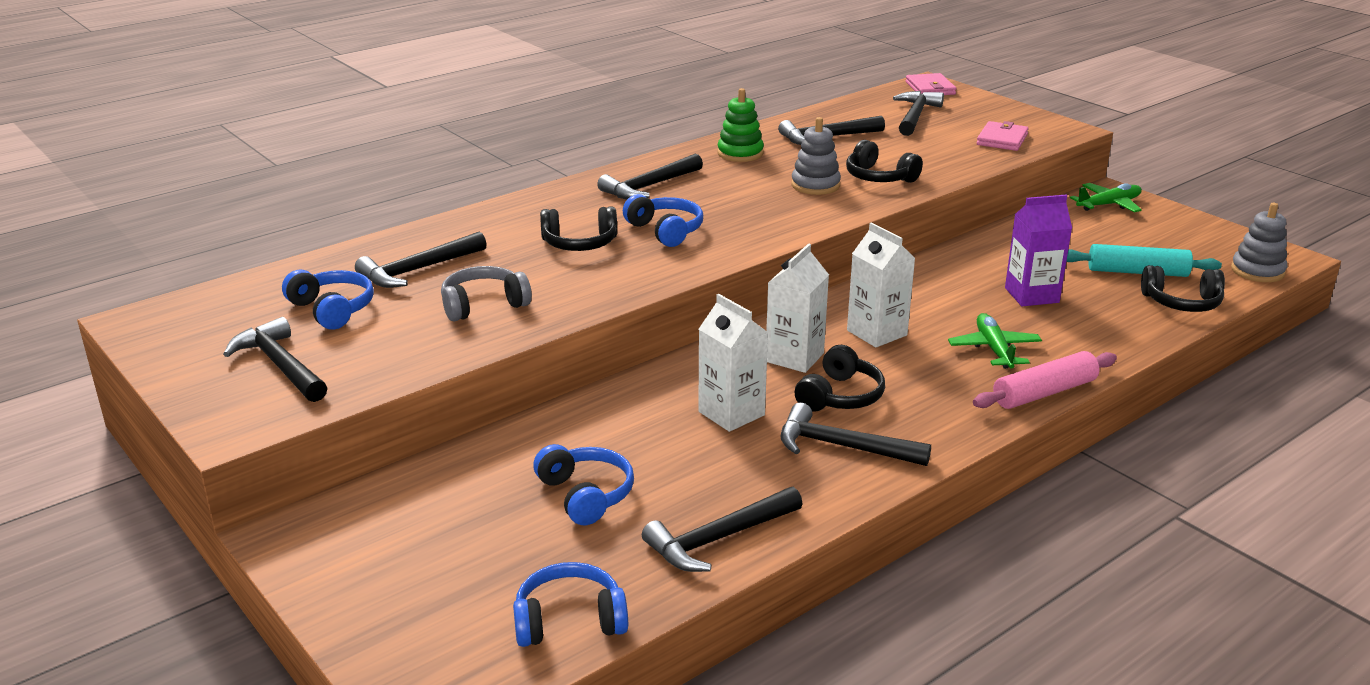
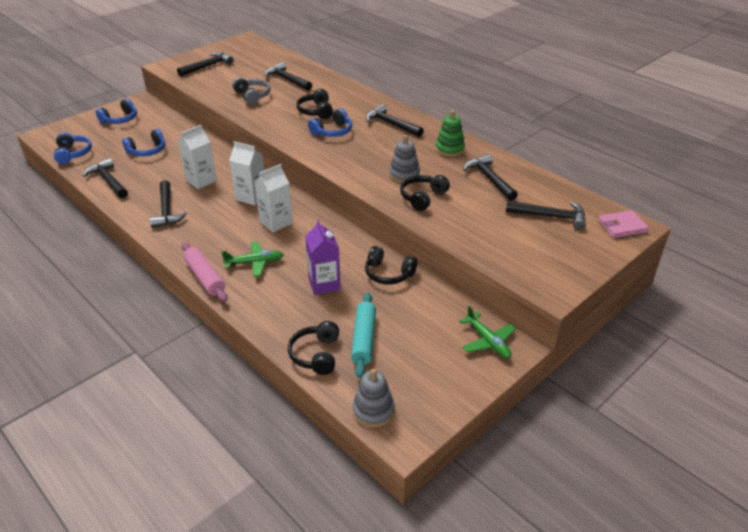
camera: 85 degrees right, 10 degrees up
blue headphones [282,270,374,329] -> blue headphones moved to [96,98,137,124]
black hammer [780,403,931,466] -> black hammer turned 150 degrees clockwise [150,180,187,228]
black headphones [795,345,885,412] -> black headphones moved to [365,246,417,285]
pink wallet [977,121,1029,151] -> none

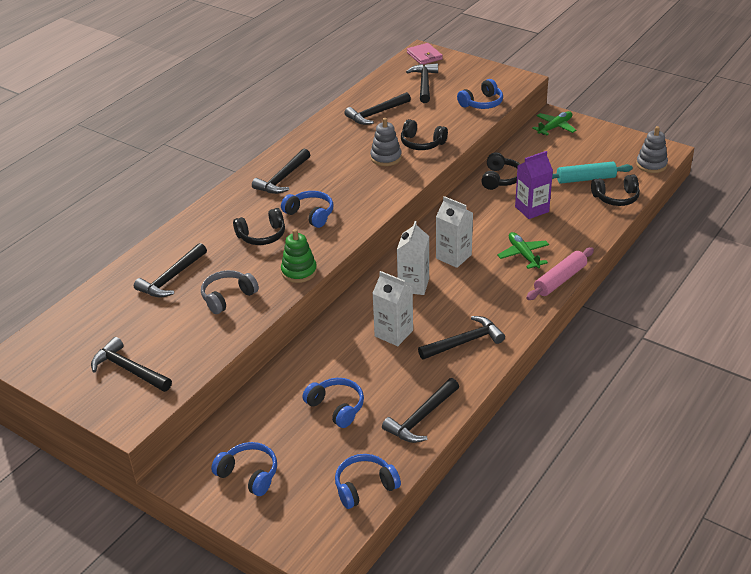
camera: 100 degrees left, 0 degrees up
green stacking toy [435,110,465,157] -> green stacking toy moved to [281,229,317,283]
none -> blue headphones [457,79,503,109]

